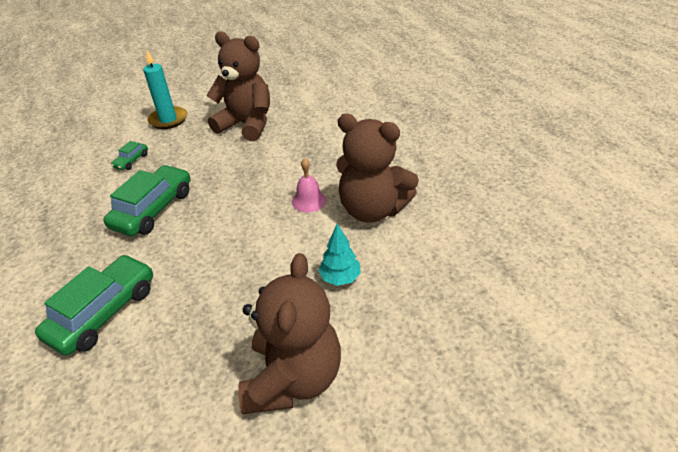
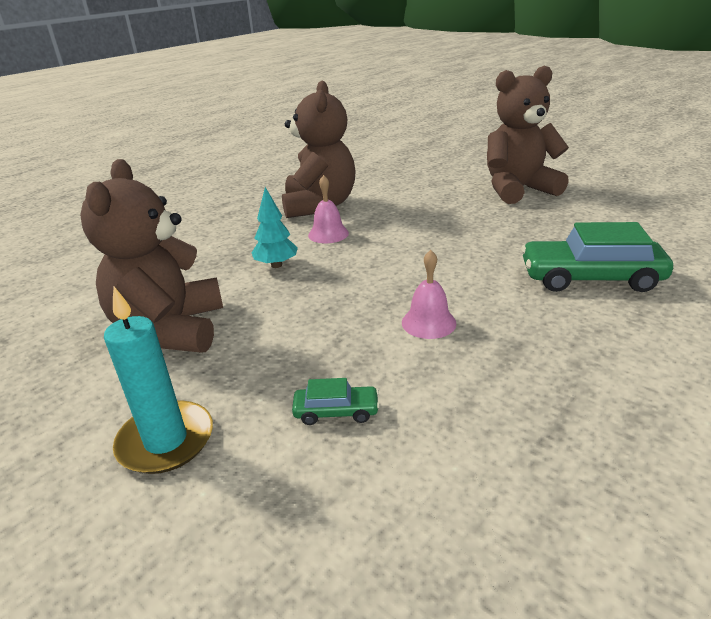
camera: 115 degrees left, 10 degrees down
green car [103,165,190,236] -> pink bell [402,250,456,339]
turquoise tree [318,224,361,286] -> turquoise tree moved to [252,187,298,268]

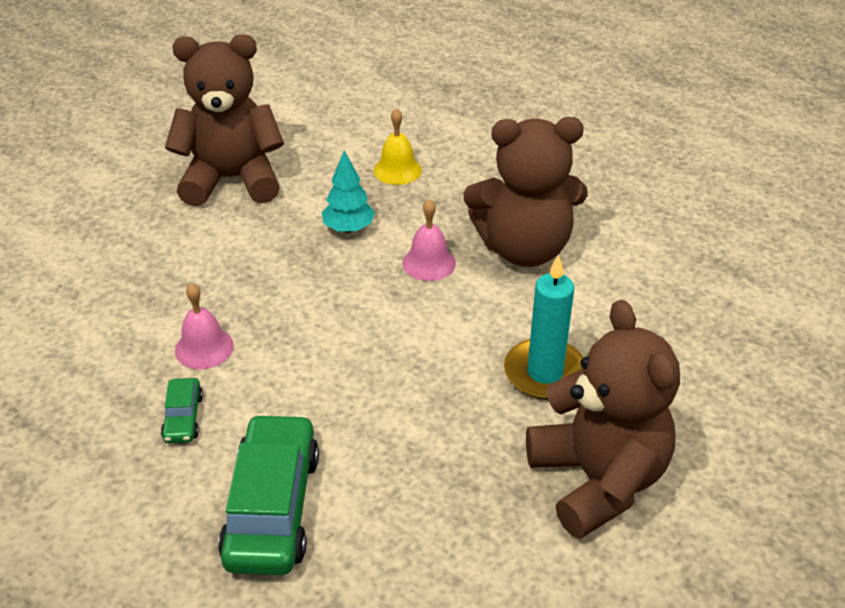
camera: 85 degrees right, 10 degrees up
turquoise candle [104,287,213,474] -> turquoise candle moved to [504,254,584,400]
green car [292,378,380,425] -> green car moved to [161,378,203,443]
none -> yellow bell [374,108,422,185]

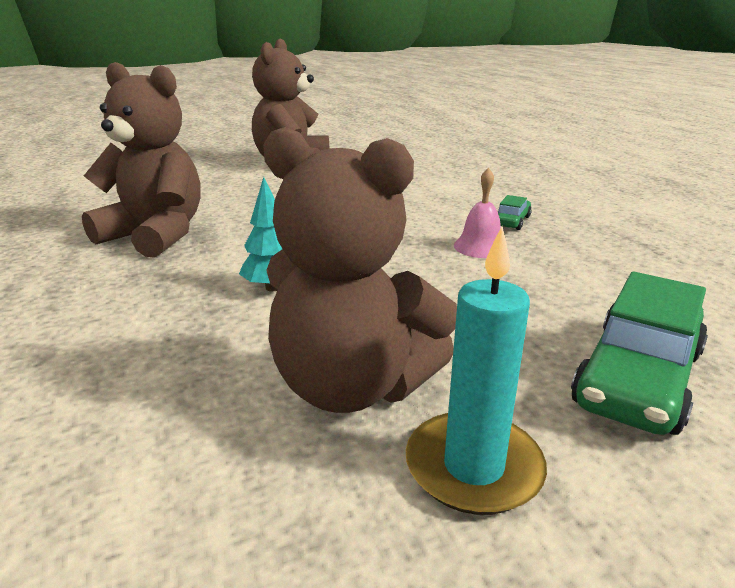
camera: 150 degrees left, 15 degrees down
green car [218,413,319,575] -> green car moved to [571,271,708,435]
yellow bell [374,108,422,185] -> none
pink bell [402,199,456,281] -> none
turquoise candle [504,254,584,400] -> turquoise candle moved to [406,226,547,515]

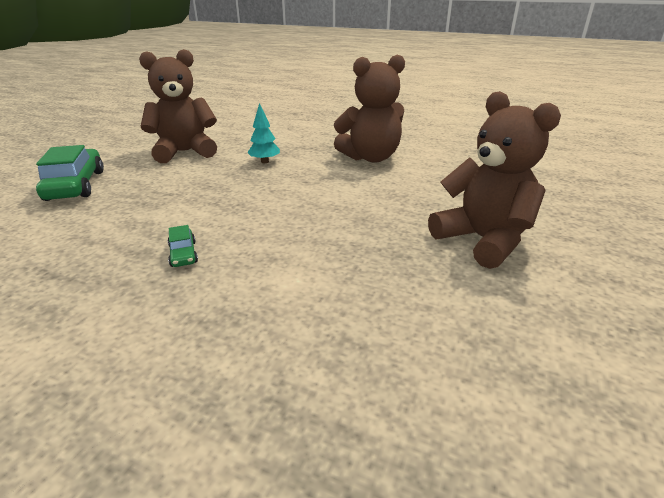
camera: 135 degrees right, 5 degrees up
turquoise candle [406,226,547,515] -> none
pink bell [454,168,501,258] -> none

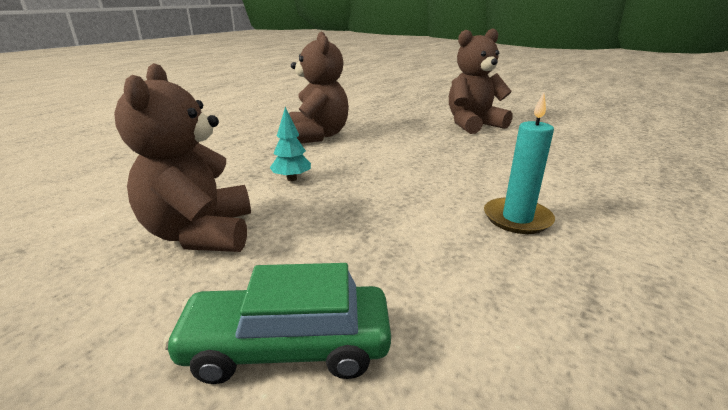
camera: 80 degrees left, 5 degrees down
green car [168,225,198,267] -> turquoise candle [484,92,555,234]

